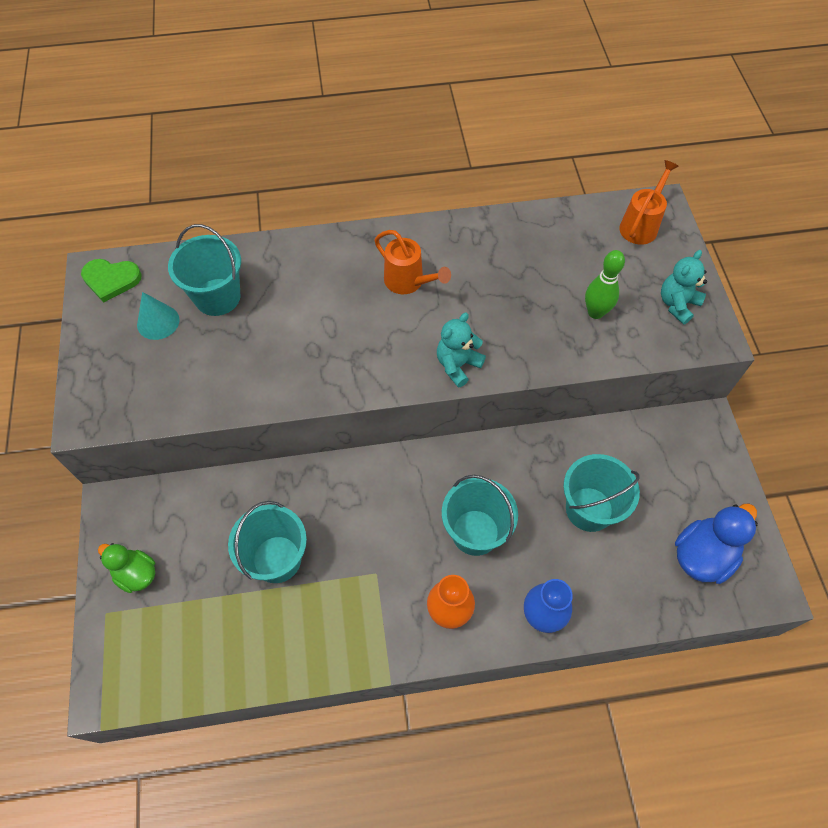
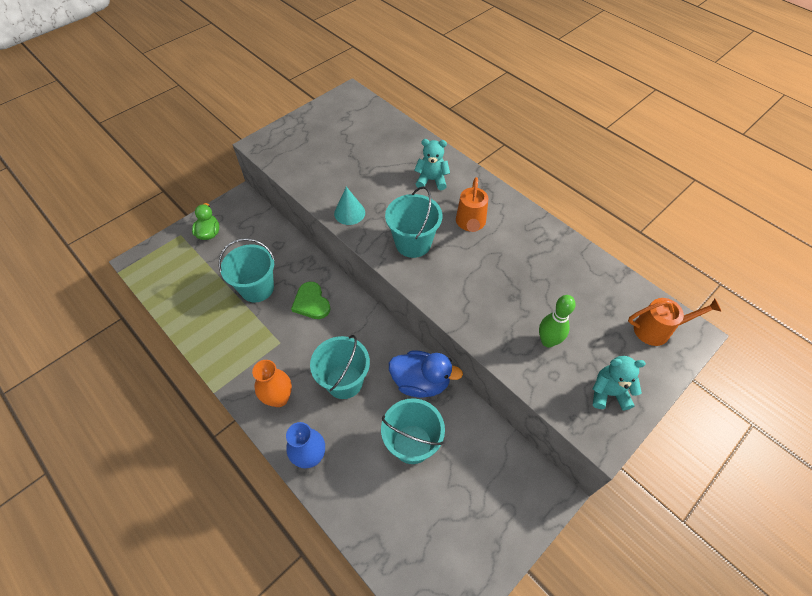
camera: 55 degrees right, 5 degrees down
green heart [81,259,142,303] -> green heart moved to [291,282,331,319]
turquoise cone [137,292,180,340] -> turquoise cone moved to [334,187,365,225]
turquoise bucket [168,224,241,316] -> turquoise bucket moved to [385,186,442,258]
turquoise teddy bear [437,313,486,387] -> turquoise teddy bear moved to [414,139,450,190]
blue duck [675,503,758,584] -> blue duck moved to [389,351,463,398]

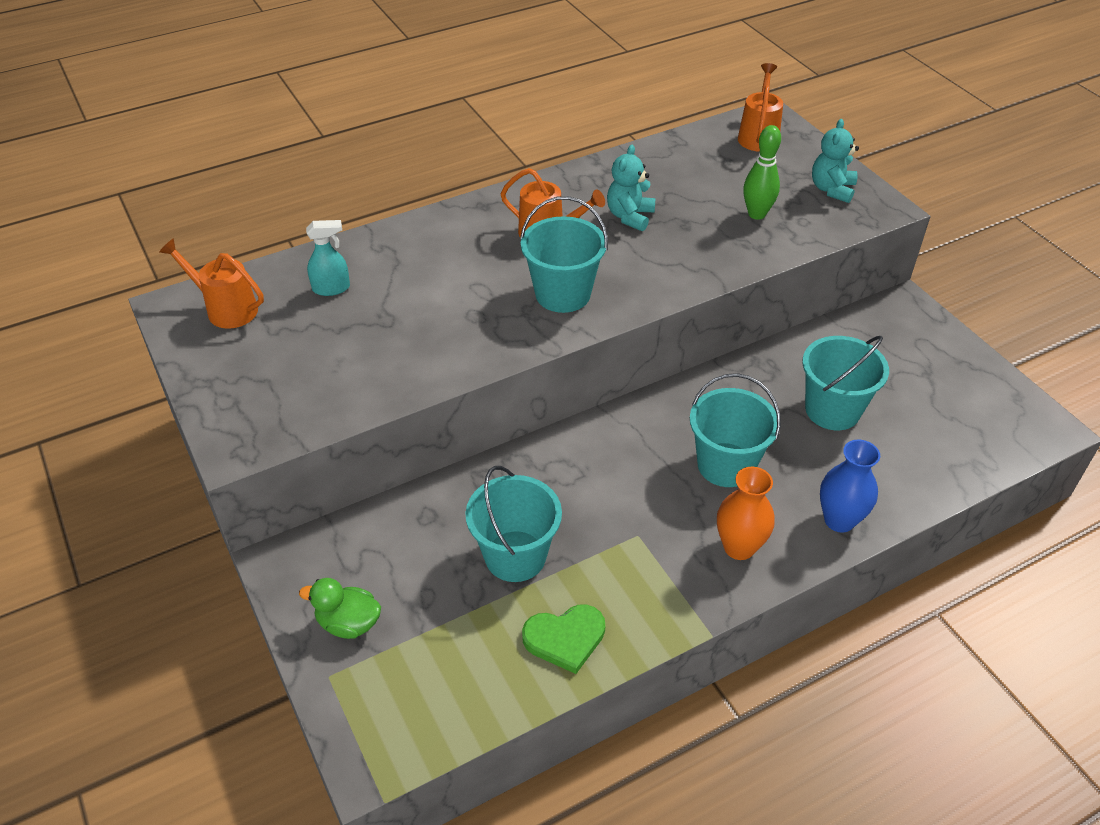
camera: 75 degrees left, 10 degrees down
green heart [291,282,331,319] -> green heart moved to [522,604,605,674]
turquoise cone [334,187,365,225] -> none
blue duck [389,351,463,398] -> none
turquoise teddy bear [414,139,450,190] -> turquoise teddy bear moved to [607,145,655,231]
none -> orange watering can [159,239,264,329]
none -> turquoise spray bottle [306,220,350,296]

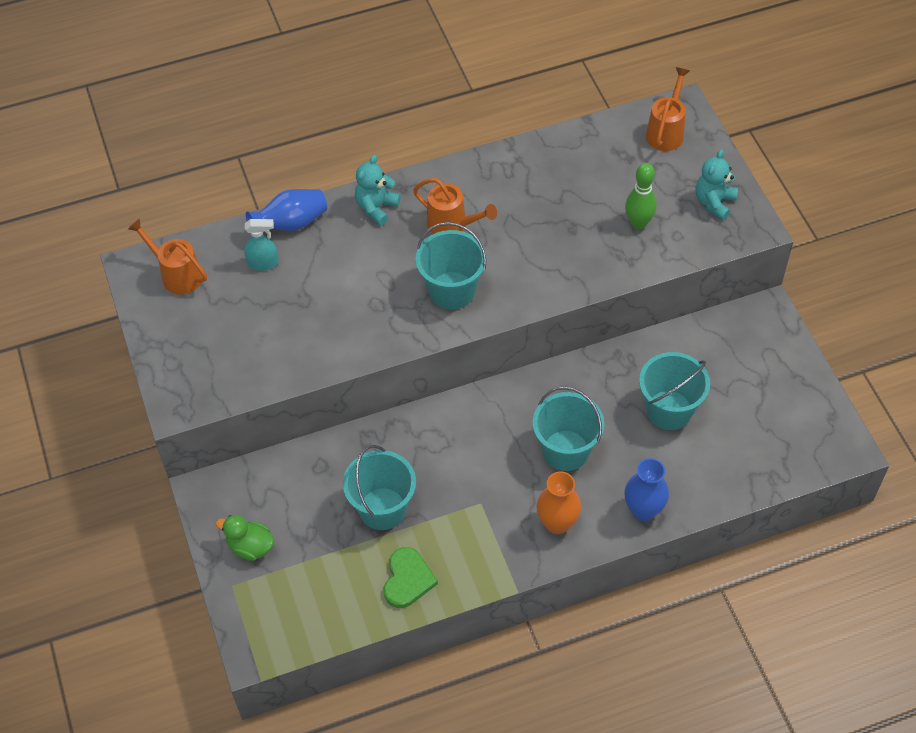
camera: 10 degrees right, 10 degrees up
green heart [522,604,605,674] -> green heart turned 75 degrees counterclockwise [384,547,438,608]
turquoise teddy bear [607,145,655,231] -> turquoise teddy bear moved to [355,155,401,226]
none -> blue vase [246,189,327,231]

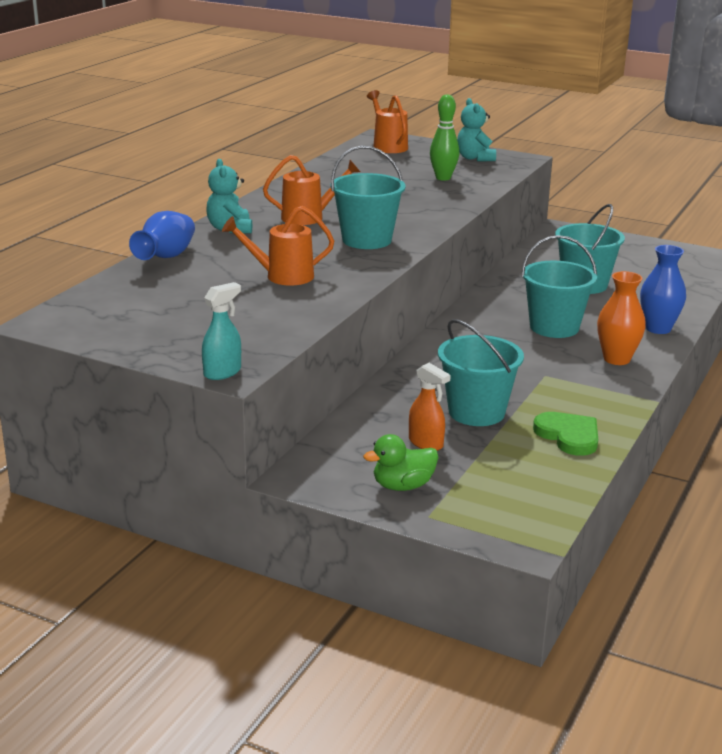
camera: 45 degrees left, 30 degrees down
orange watering can [128,219,207,295] -> orange watering can moved to [222,206,334,285]
turquoise spray bottle [244,219,279,271] -> turquoise spray bottle moved to [202,282,241,380]
none -> orange spray bottle [409,363,451,451]

